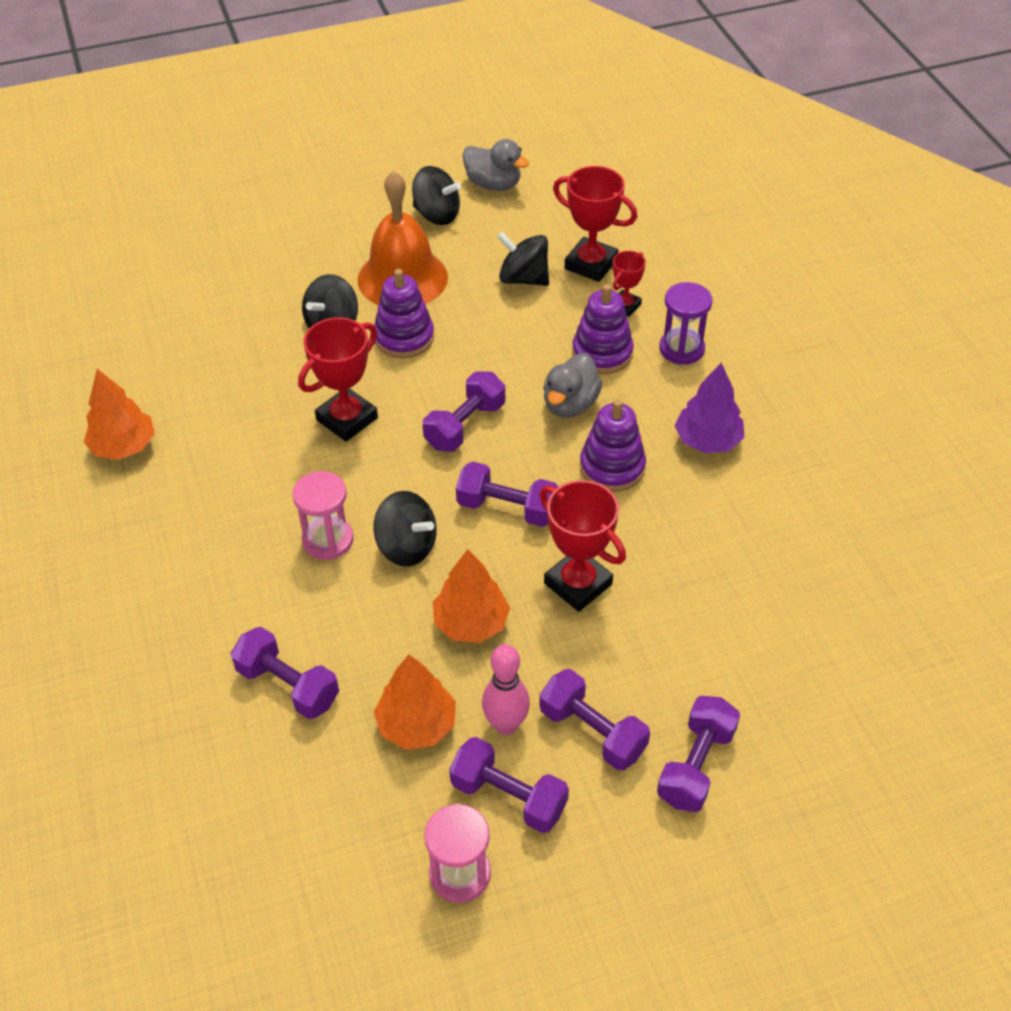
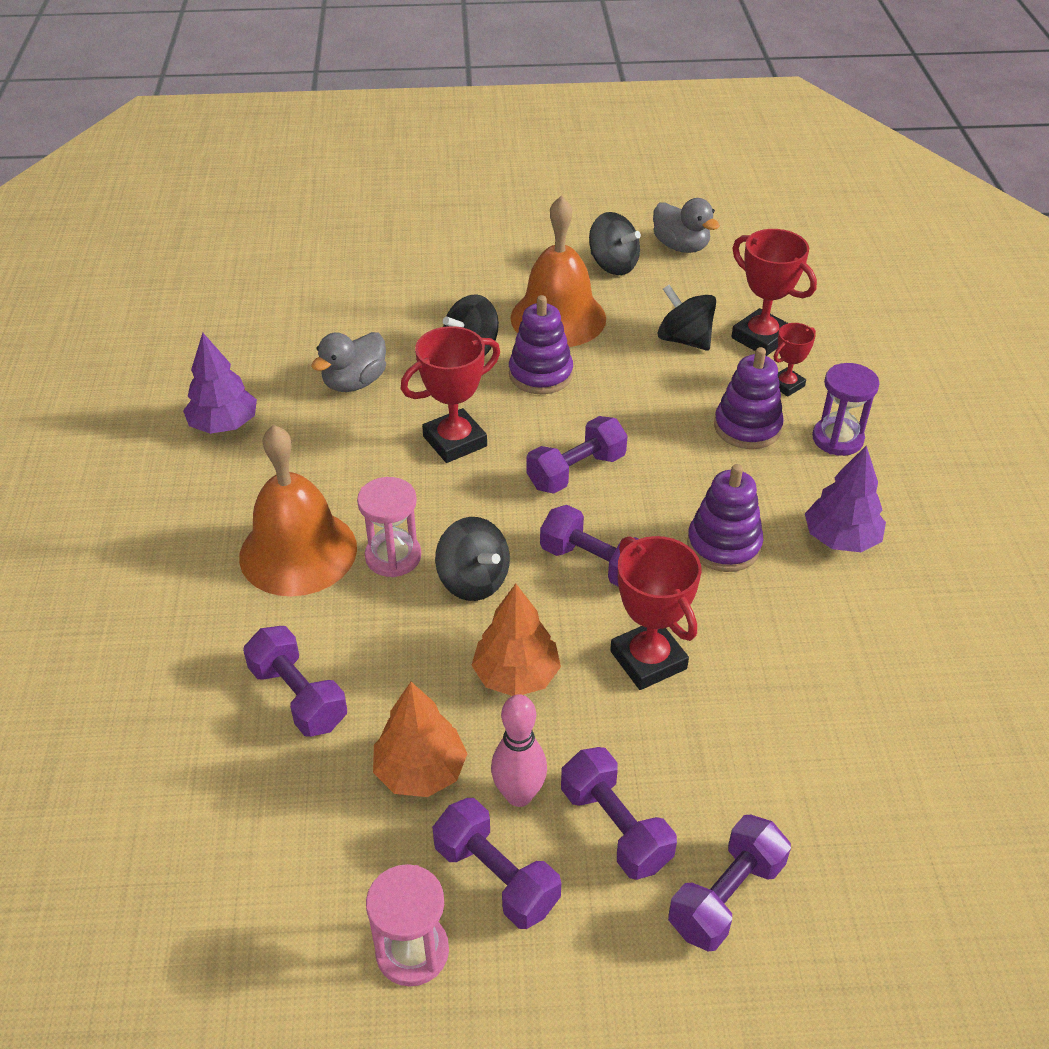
camera: 15 degrees right, 5 degrees down
orange tree [84,369,155,460] -> purple tree [183,333,257,434]
grey duck [543,353,602,418] -> grey duck moved to [311,332,386,392]
none -> orange bell [239,425,357,596]

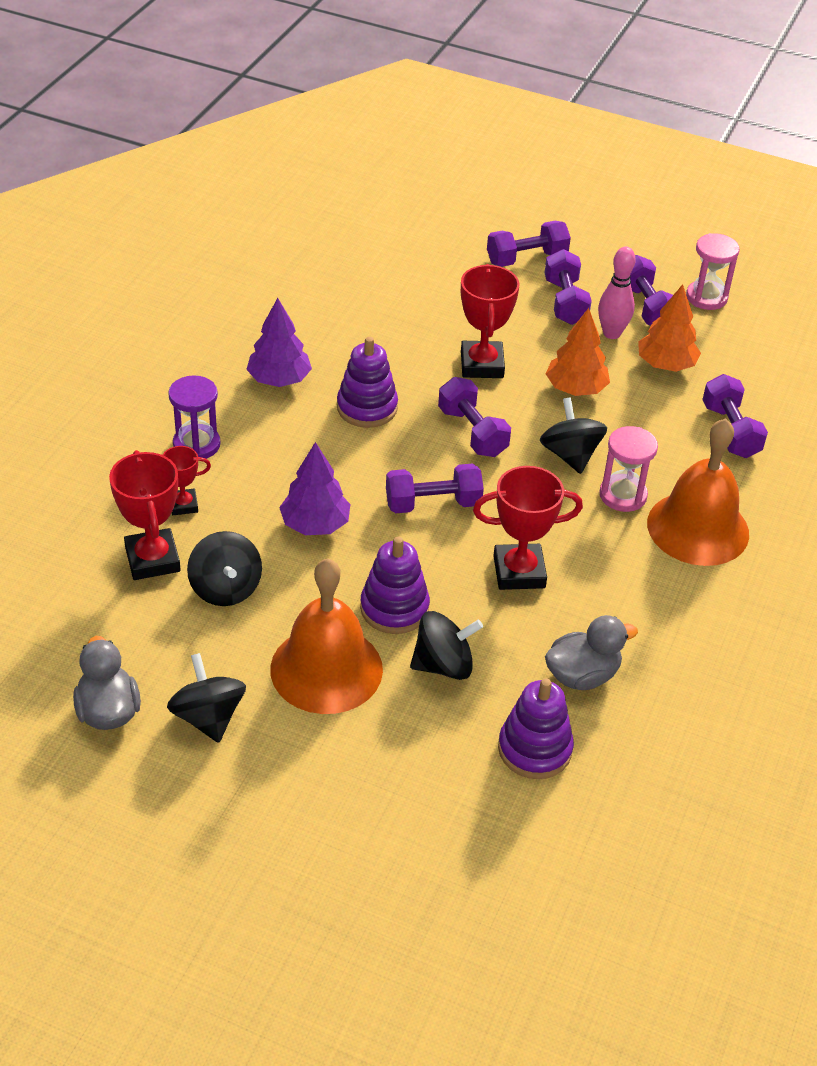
camera: 155 degrees left, 0 degrees up
purple tree [183,333,257,434] -> purple tree moved to [279,442,350,535]
purple stacking toy [714,347,784,449] -> purple stacking toy moved to [498,678,574,779]

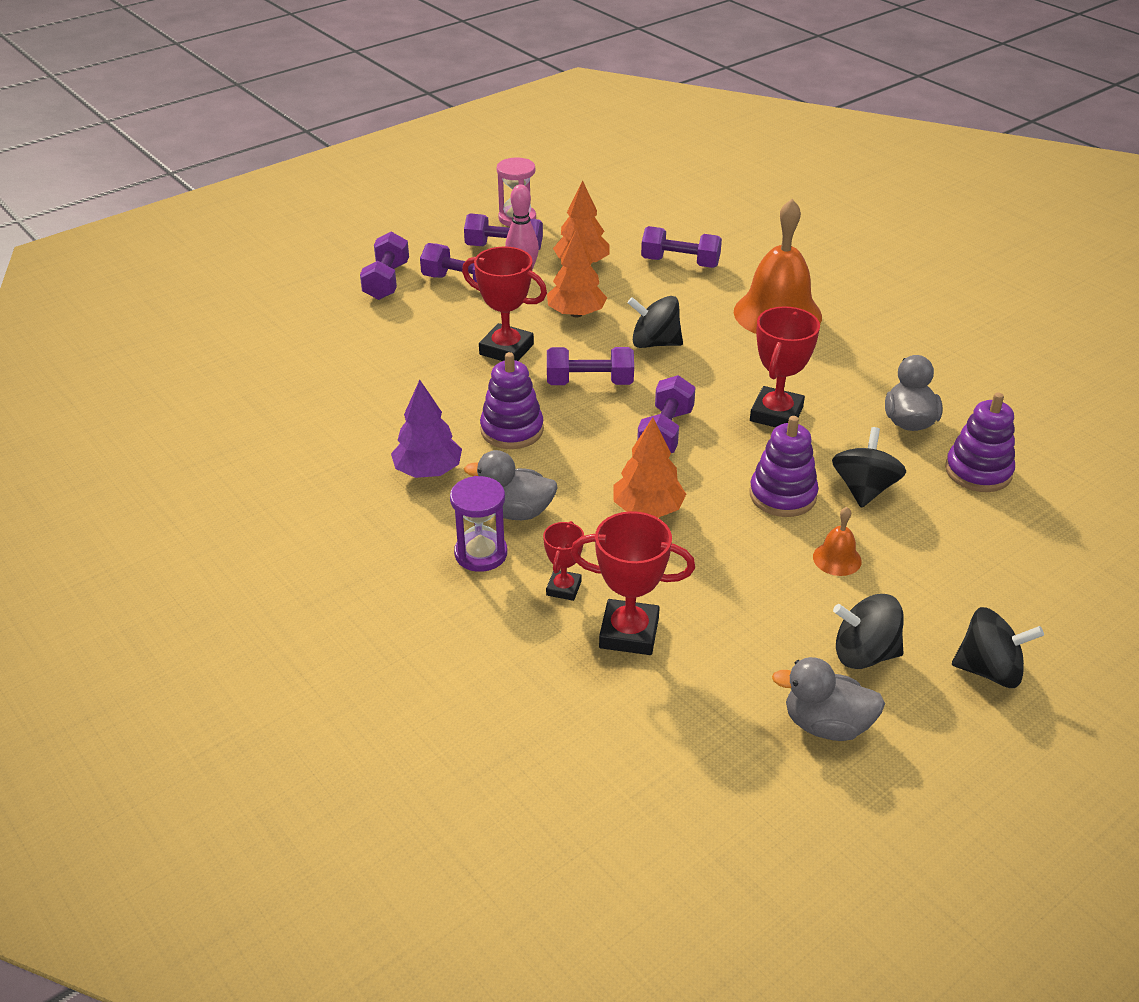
camera: 60 degrees left, 5 degrees down
black spinning top [187,531,262,606] -> black spinning top moved to [952,607,1044,688]
orange bell [270,558,383,714] -> orange bell [813,507,862,576], size x0.43
purple tree [279,442,350,535] -> orange tree [613,417,686,518]
pink hourglass [599,426,658,512] -> none
none -> grey duck [464,450,558,520]

